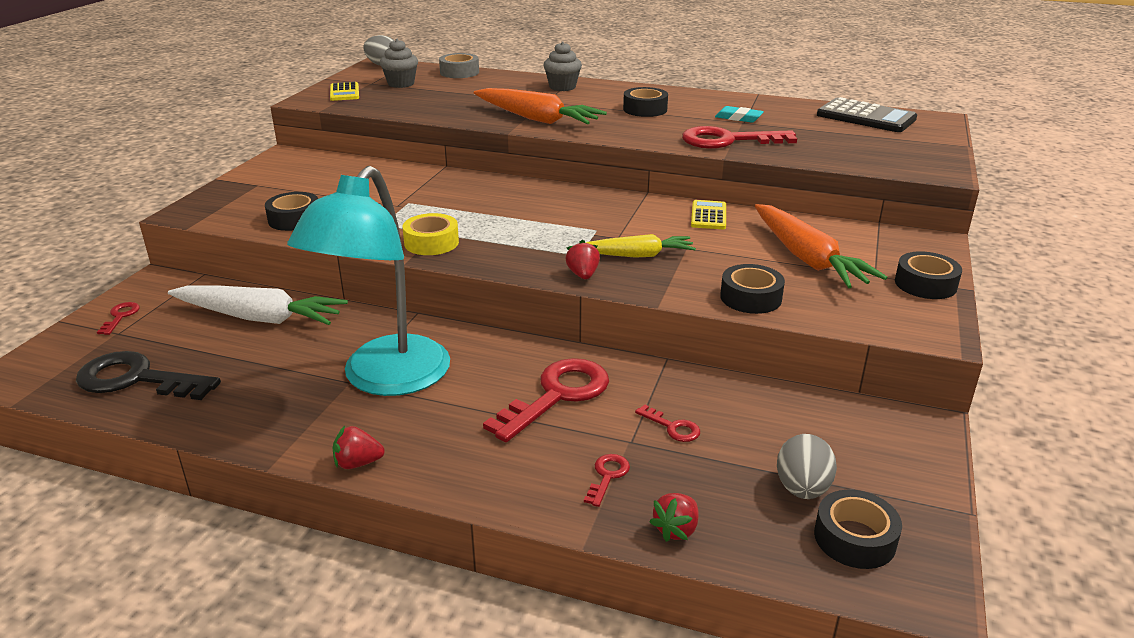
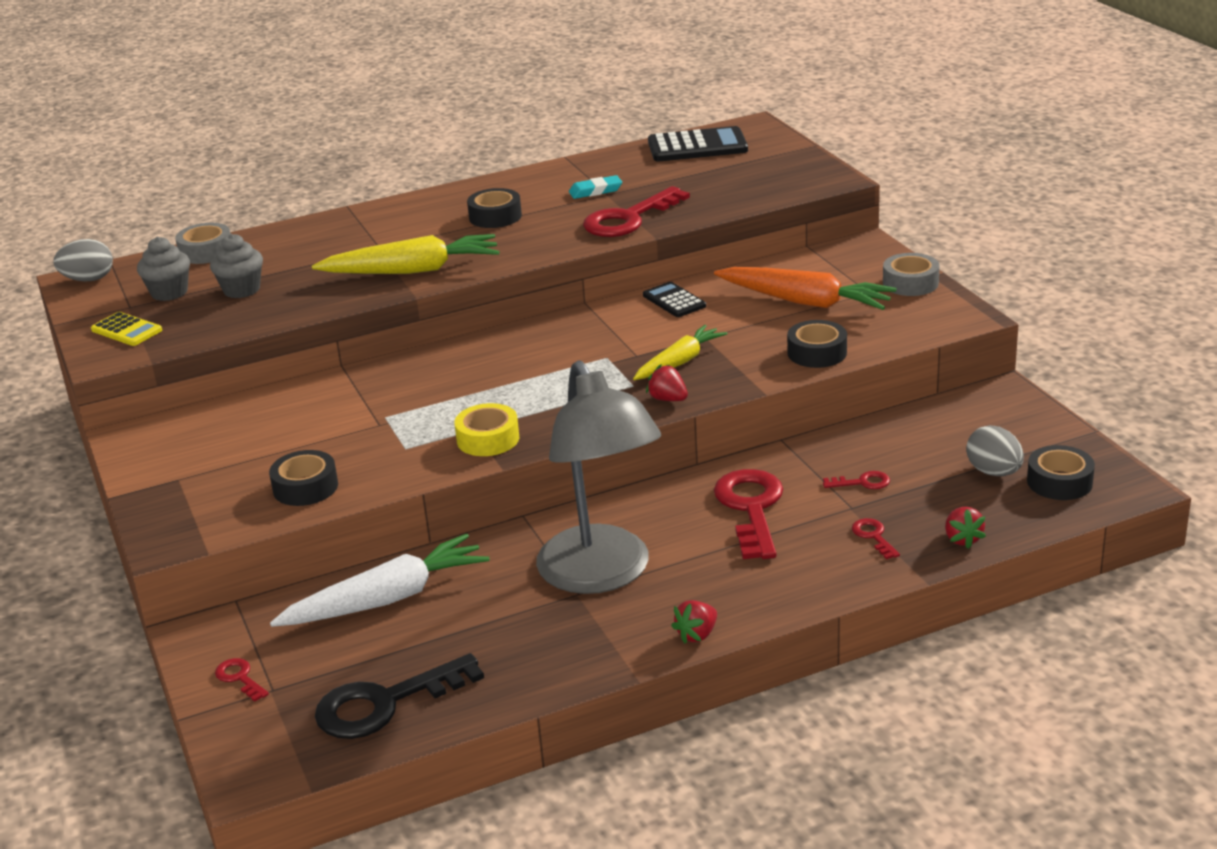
camera: 40 degrees left, 0 degrees up
turquoise lamp [287,166,450,396] -> grey lamp [536,360,661,594]
orange carrot [474,88,607,124] -> yellow carrot [312,234,499,274]
grey cupcake [543,42,582,91] -> grey cupcake moved to [210,234,263,298]
yellow calculator [691,200,726,229] -> black calculator [643,282,706,317]
black tape [895,251,962,299] -> grey tape [883,253,940,296]

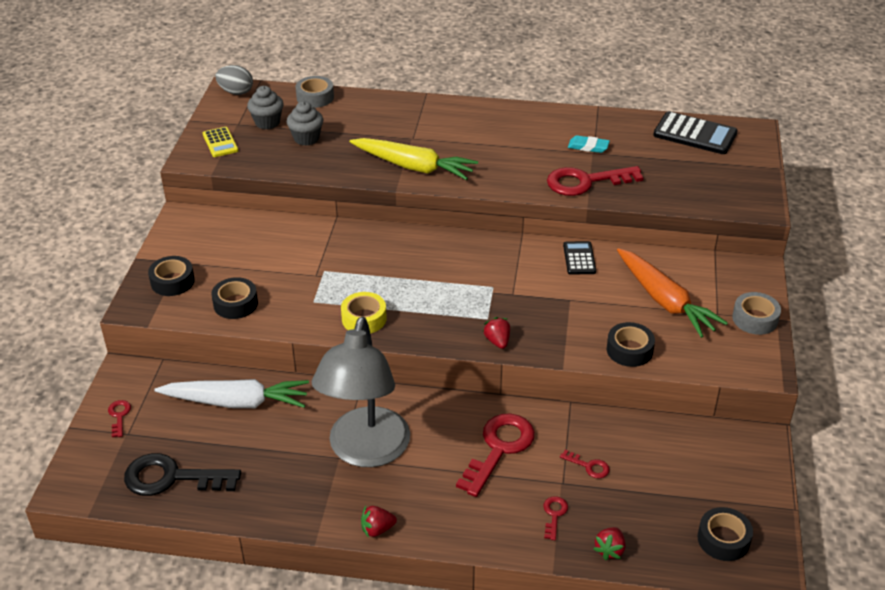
camera: 30 degrees right, 10 degrees up
black tape [467,188,522,228] -> black tape moved to [148,256,195,296]
yellow carrot [633,325,728,380] -> none
grey egg [966,425,1024,476] -> none

